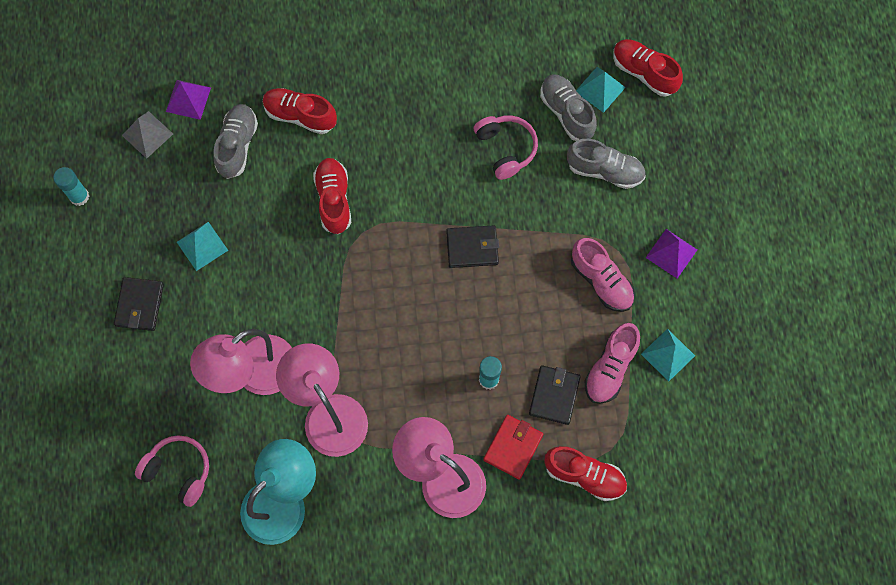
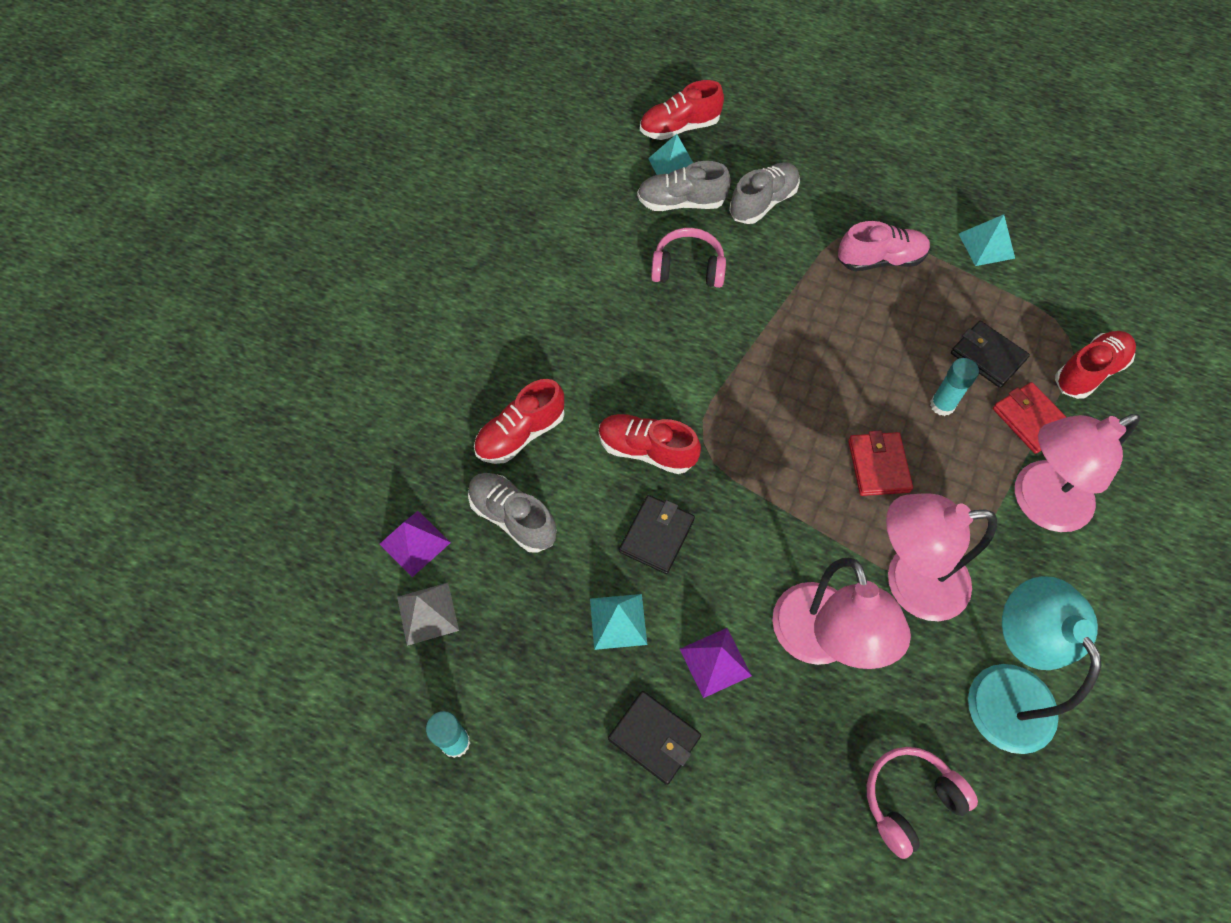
camera: 60 degrees left, 10 degrees down
black wallet [446,225,499,268] -> black wallet moved to [619,495,695,574]
pink shoe [585,323,640,404] -> none
purple pyramid [646,229,697,278] -> purple pyramid moved to [680,628,752,698]
none -> red wallet [848,430,913,496]

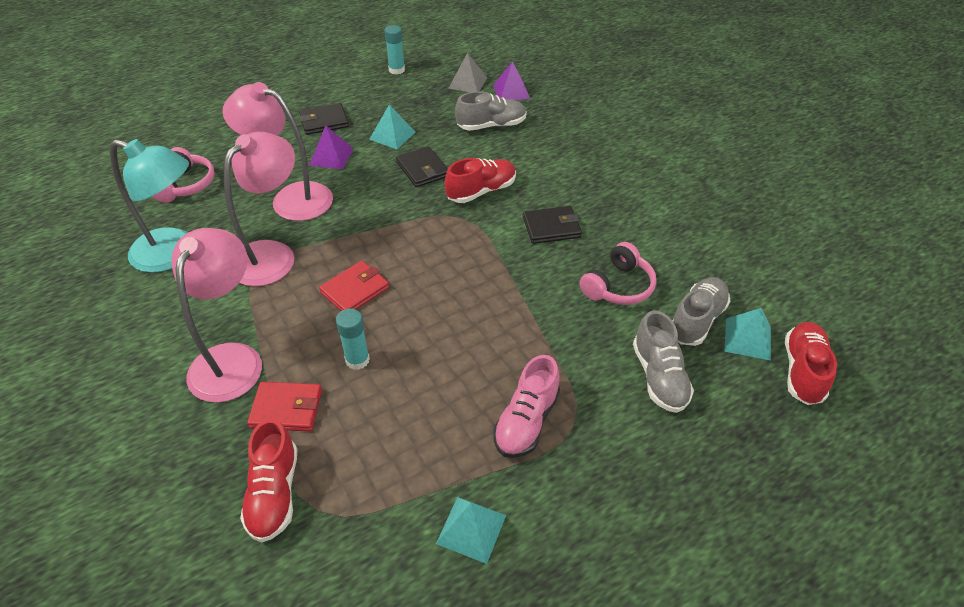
camera: 125 degrees right, 15 degrees down
red shoe [474,379,565,464] -> none
red wallet [848,430,913,496] -> red wallet turned 75 degrees counterclockwise [319,261,389,311]
black wallet [951,321,1030,388] -> black wallet moved to [523,206,582,244]

